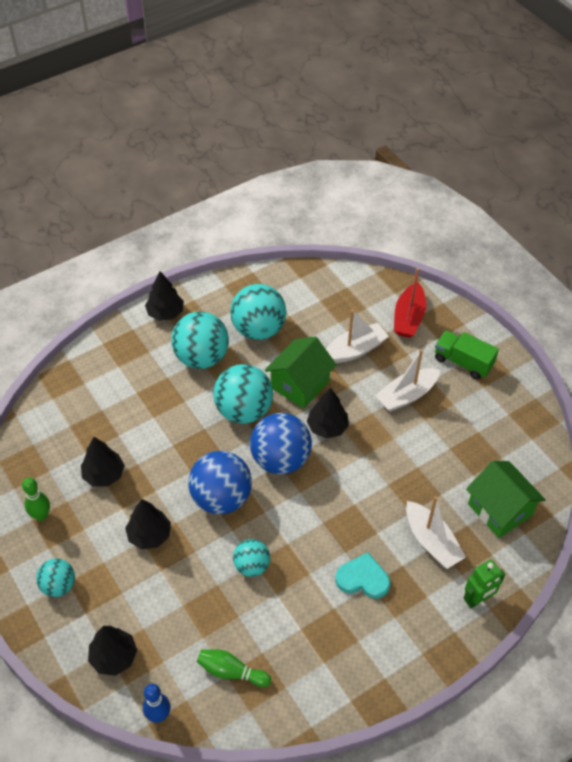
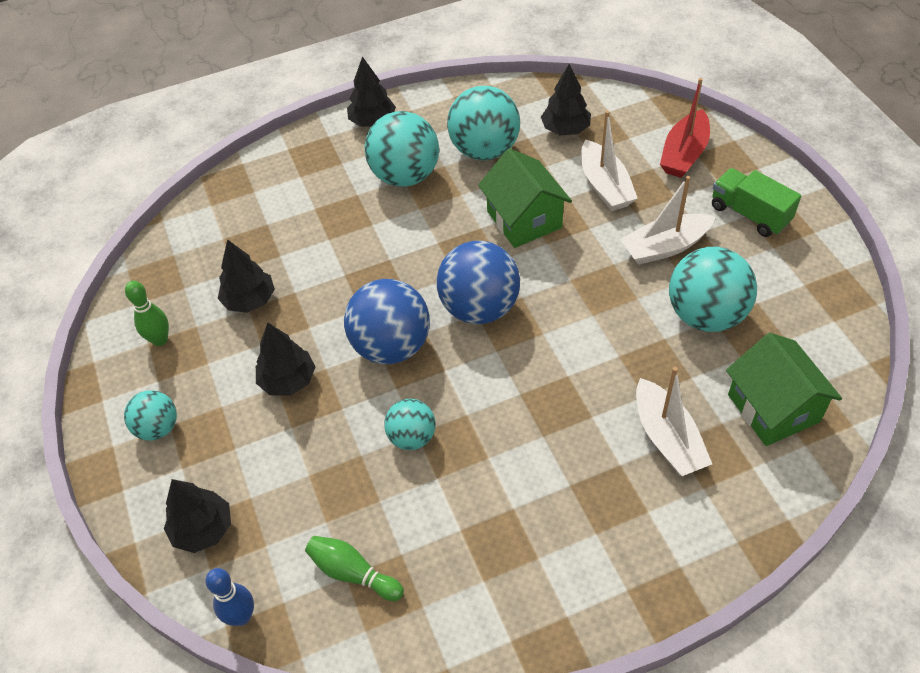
camera: 15 degrees right, 0 degrees up
turquoise ball [213,364,273,424] -> turquoise ball moved to [669,247,757,332]
green house [265,336,337,409] -> green house turned 75 degrees counterclockwise [478,148,572,248]
black tree [307,388,349,438] -> black tree moved to [541,64,591,135]
white boat [326,310,389,363] -> white boat turned 90 degrees clockwise [581,110,638,211]
turquoise heart [335,552,390,598] -> none
green robot [464,559,505,608] -> none

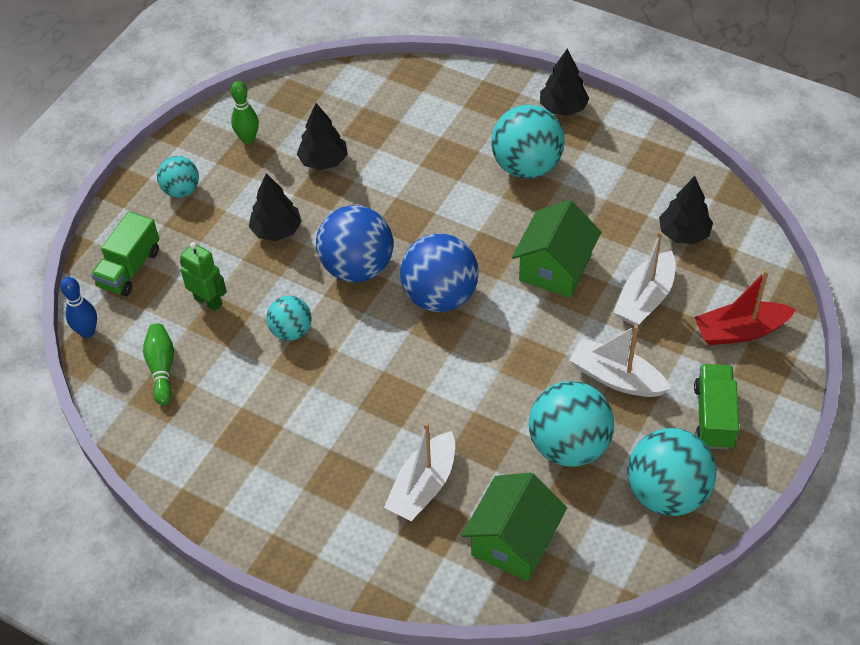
camera: 50 degrees right, 0 degrees up
black tree [164,479,231,553] -> green truck [91,211,159,296]
turquoise ball [447,86,520,160] -> turquoise ball moved to [628,428,716,516]
none -> green robot [180,242,227,311]

